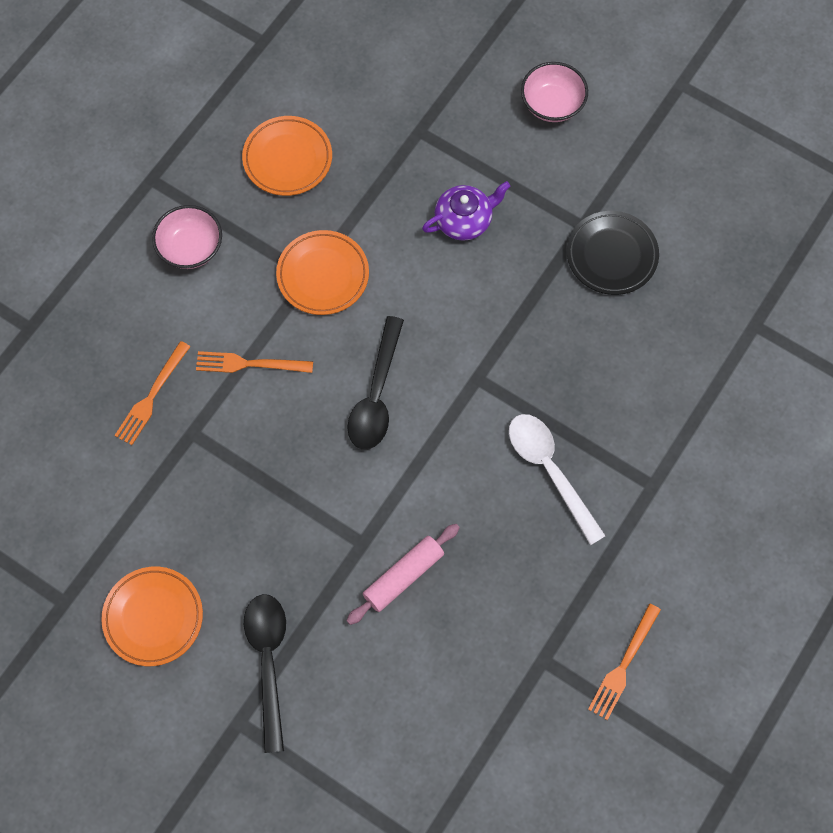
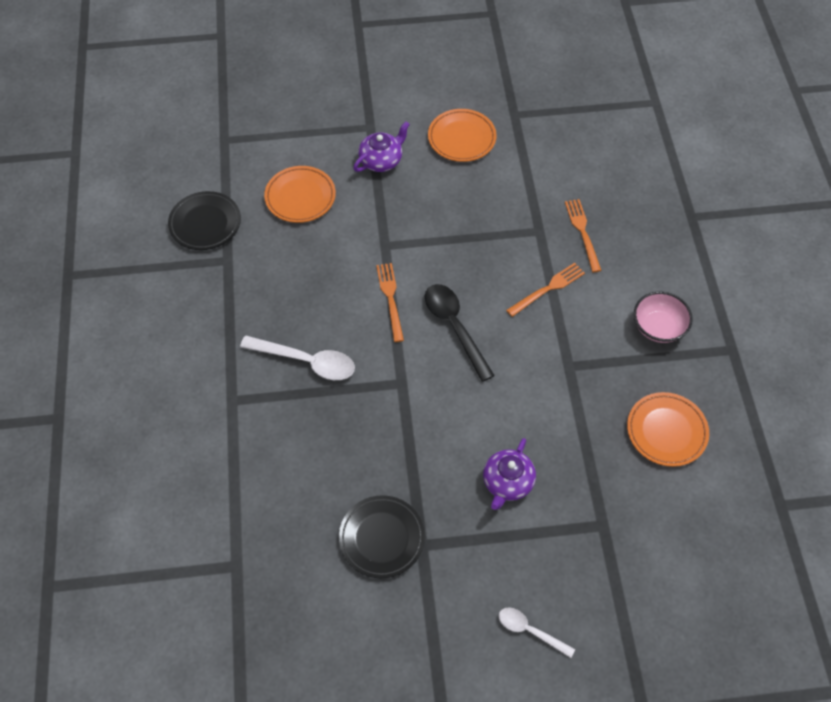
camera: 140 degrees right, 10 degrees down
black spoon [244,594,286,753] -> purple teapot [353,121,410,172]
orange plate [276,230,369,315] -> orange plate moved to [264,166,336,223]
pink rolling pin [346,524,460,625] -> none
pink bowl [521,62,588,122] -> white spoon [498,607,575,658]
orange fork [588,603,661,720] -> orange fork moved to [376,263,404,342]
none -> black plate [168,191,241,250]

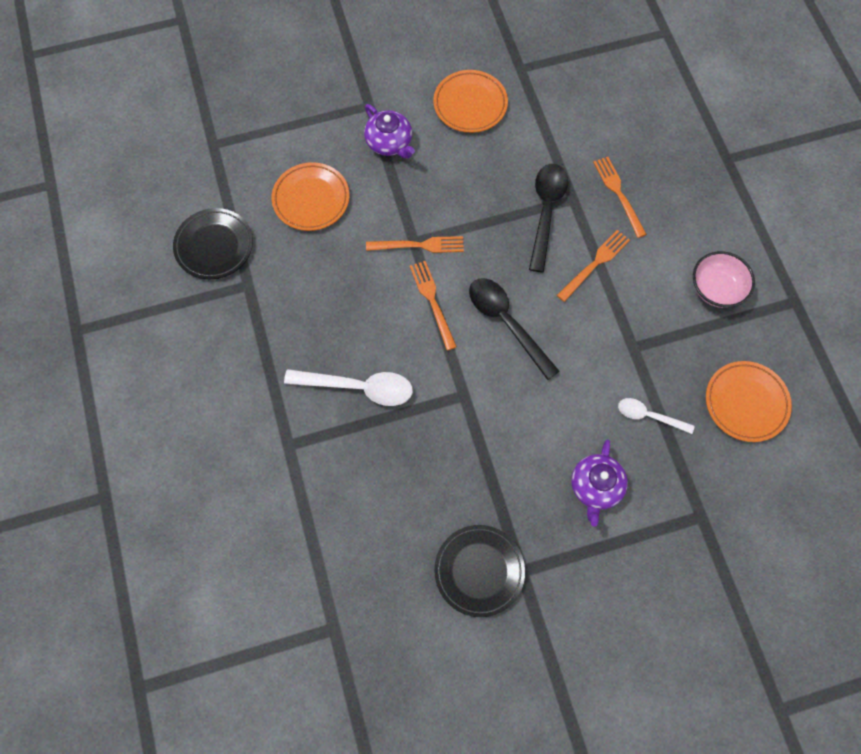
camera: 10 degrees left, 10 degrees up
purple teapot [353,121,410,172] -> purple teapot turned 105 degrees clockwise [364,104,415,159]
white spoon [498,607,575,658] -> white spoon moved to [618,398,695,434]
none -> orange fork [366,236,464,253]
none -> black spoon [529,164,568,272]

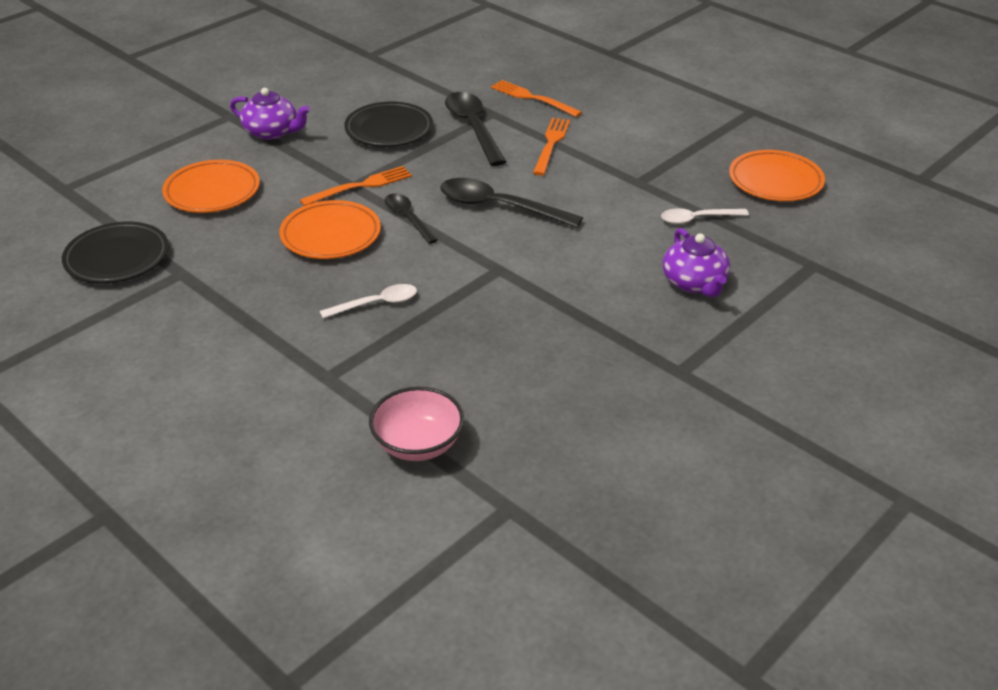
camera: 30 degrees left, 30 degrees down
white spoon [284,369,413,406] -> white spoon [320,284,417,318], size x0.60
orange fork [410,261,457,351] -> black spoon [385,193,438,244]
orange plate [433,70,508,133] -> orange plate moved to [279,200,381,259]
black plate [434,525,525,617] -> black plate moved to [344,102,433,147]
pink bowl [693,251,755,308] -> pink bowl moved to [369,387,464,461]

